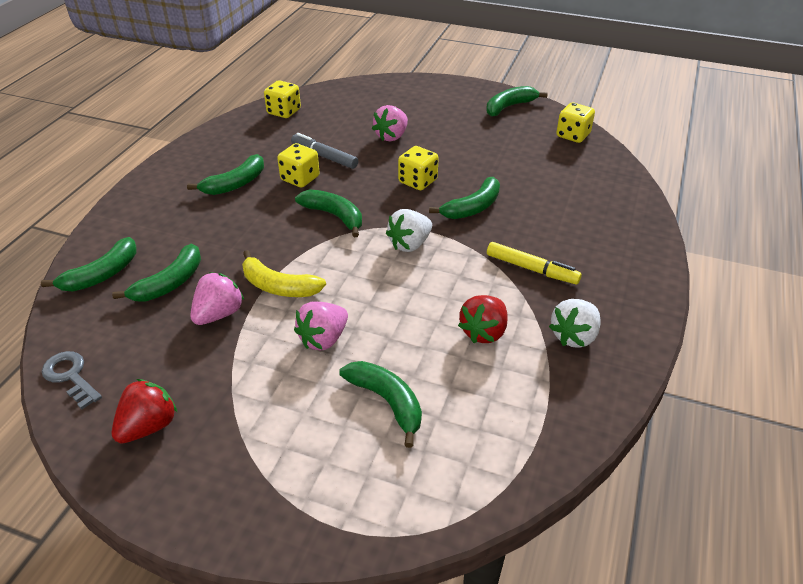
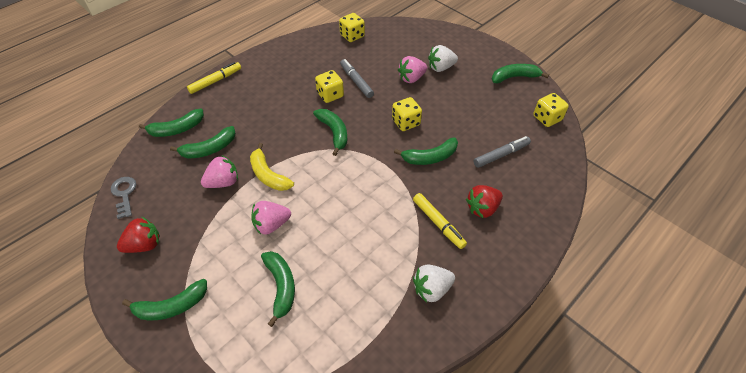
camera: 25 degrees right, 10 degrees up
green banana [187,154,264,195] -> green banana moved to [122,279,207,320]
white strawberry [386,209,432,252] -> white strawberry moved to [428,45,458,72]
red strawberry [458,295,508,343] -> red strawberry moved to [466,185,503,218]
none -> yellow marker [187,62,241,94]
none -> grey marker [474,136,531,168]

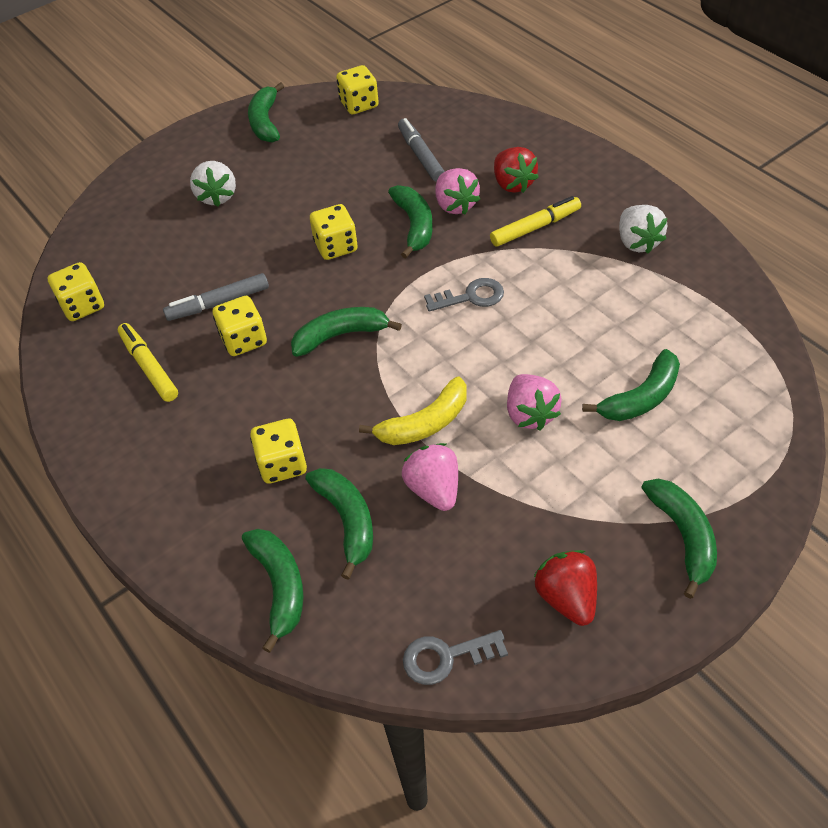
camera: 80 degrees left, 0 degrees up
yellow marker [187,62,241,94] -> yellow marker moved to [118,323,178,402]
green banana [261,251,295,327] -> green banana turned 150 degrees clockwise [582,349,680,421]
pink strawberry [398,56,427,83] -> pink strawberry moved to [436,168,480,215]
none -> yellow dice [250,419,307,484]
none -> grey key [424,278,504,312]

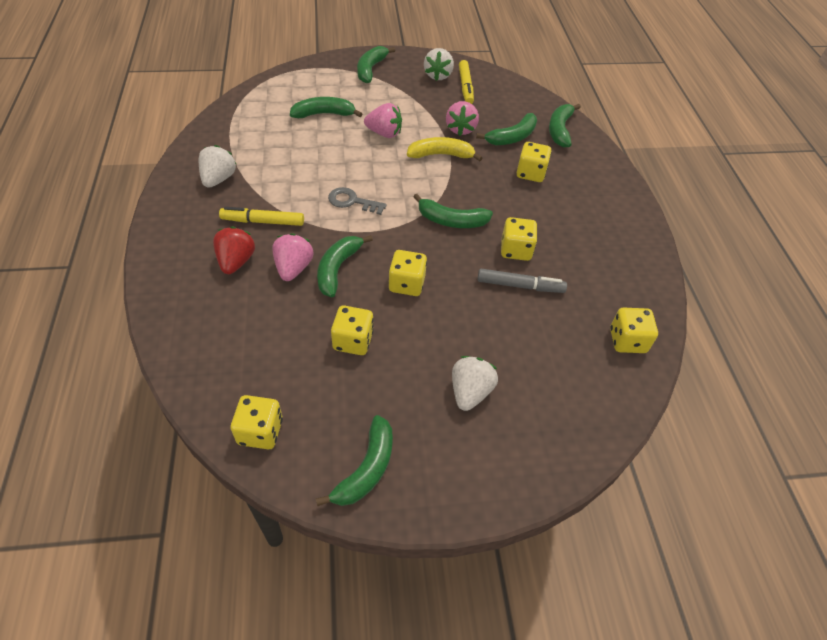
camera: 155 degrees left, 0 degrees up
yellow marker [118,323,178,402] -> yellow marker moved to [459,60,474,104]
green banana [305,468,373,580] -> green banana turned 135 degrees counterclockwise [476,113,537,145]
grey marker [398,118,445,182] -> none
grey key [403,630,508,685] -> none
pink strawberry [507,374,562,430] -> pink strawberry turned 90 degrees clockwise [364,103,402,138]
red strawberry [534,550,597,626] -> white strawberry [424,48,454,81]
none -> yellow dice [331,306,374,355]

